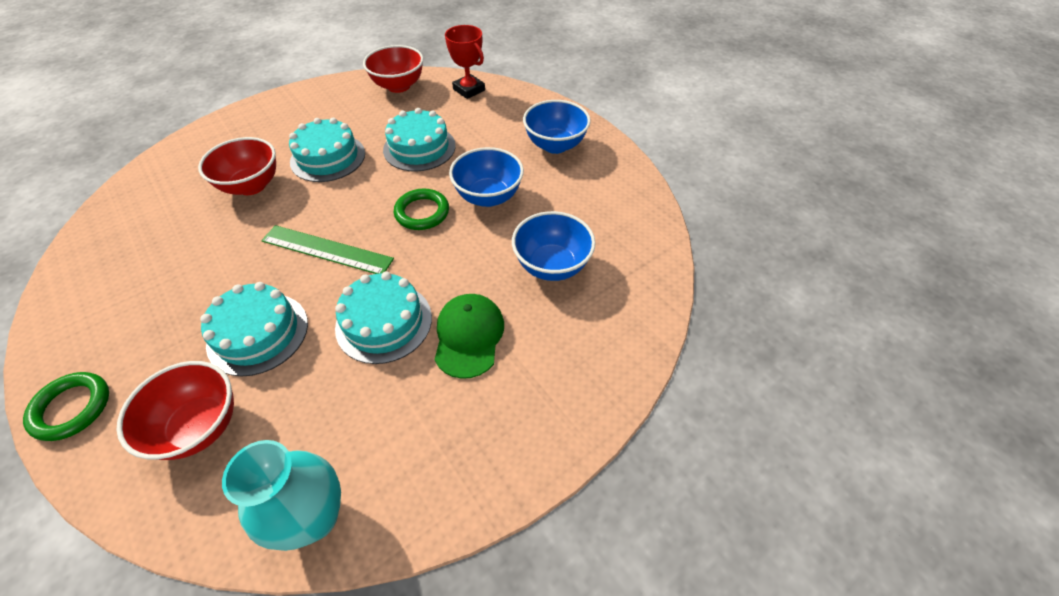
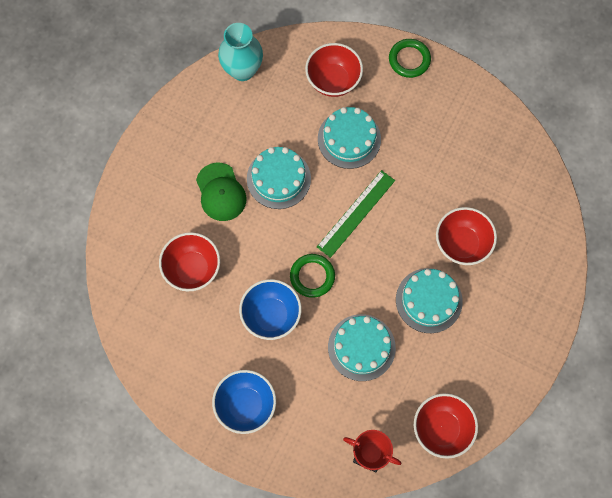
camera: 155 degrees right, 20 degrees up
green ruler [261,225,394,274] -> green ruler turned 45 degrees counterclockwise [317,170,395,258]
blue bowl [512,211,596,281] -> red bowl [159,232,220,292]

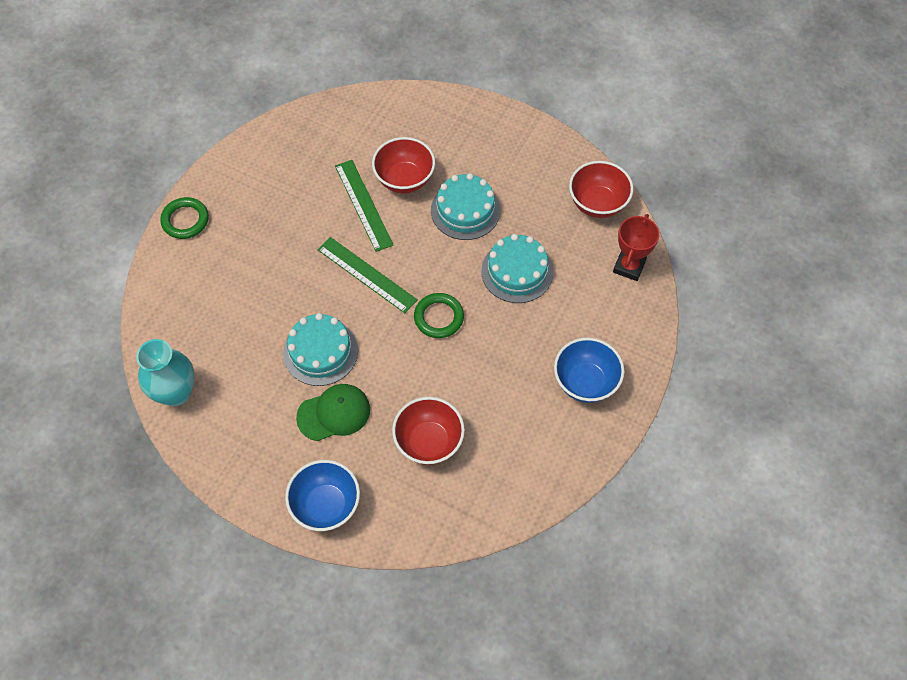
camera: 90 degrees left, 10 degrees down
blue bowl [239,279,301,340] -> blue bowl moved to [285,460,360,531]
red bowl [305,43,363,97] -> none
turquoise cake [318,107,381,169] -> none
none -> green ruler [335,160,394,252]

